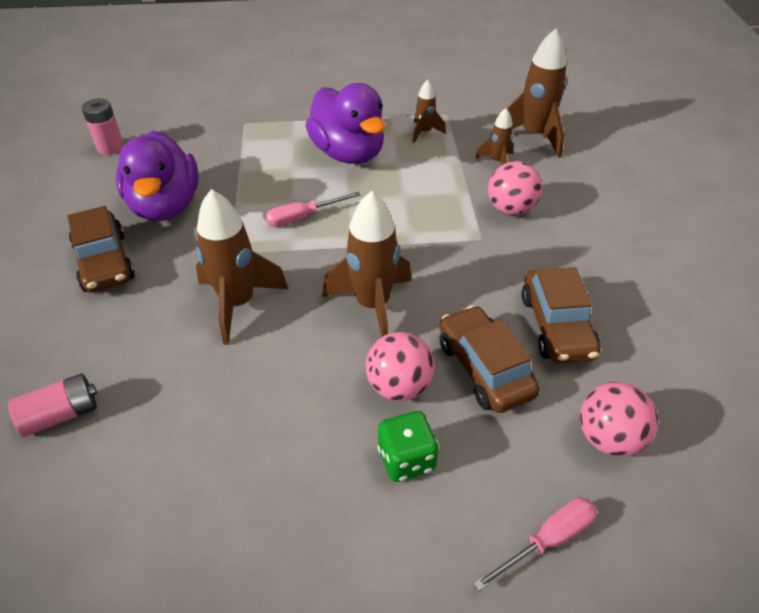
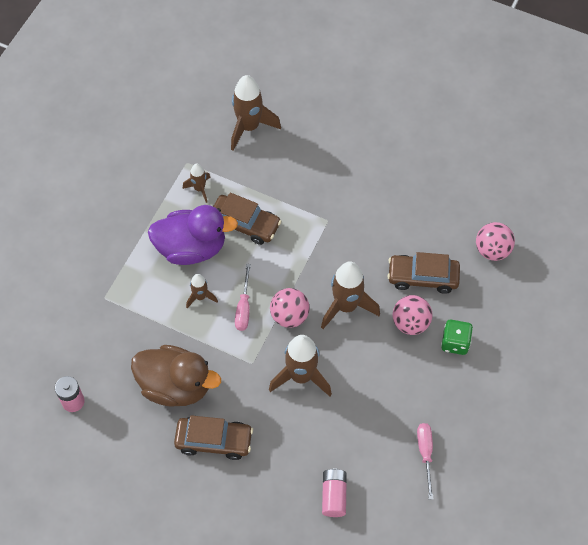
camera: 60 degrees left, 15 degrees up
purple duck [116,130,199,221] -> brown duck [131,345,221,407]
pink screwdriver [473,498,597,591] -> pink screwdriver moved to [417,423,434,500]
brown rocket [475,108,514,165] -> brown rocket moved to [186,274,218,308]
pink ball [488,161,542,215] -> pink ball moved to [270,288,310,328]
brown car [521,267,600,363] -> brown car moved to [213,193,281,245]

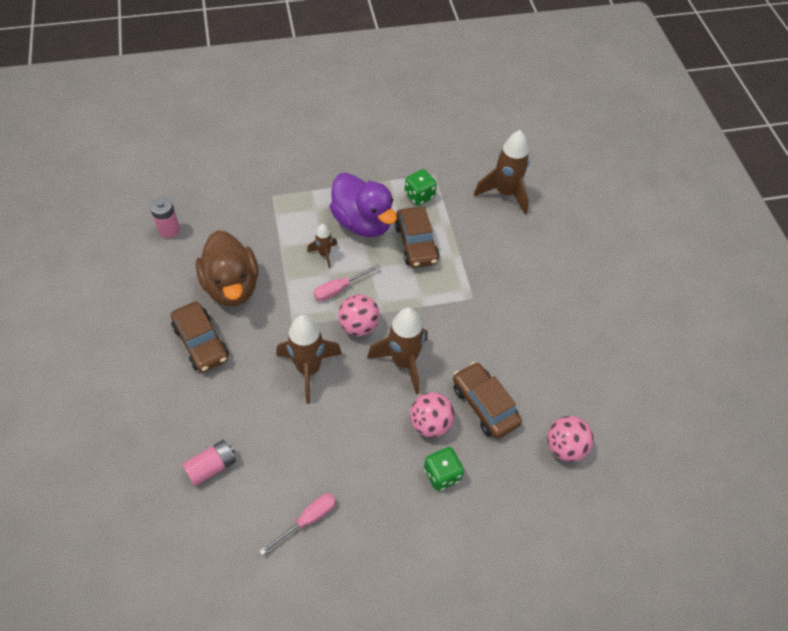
camera: 50 degrees right, 5 degrees down
brown rocket [183,163,210,203] -> green dice [405,169,437,206]

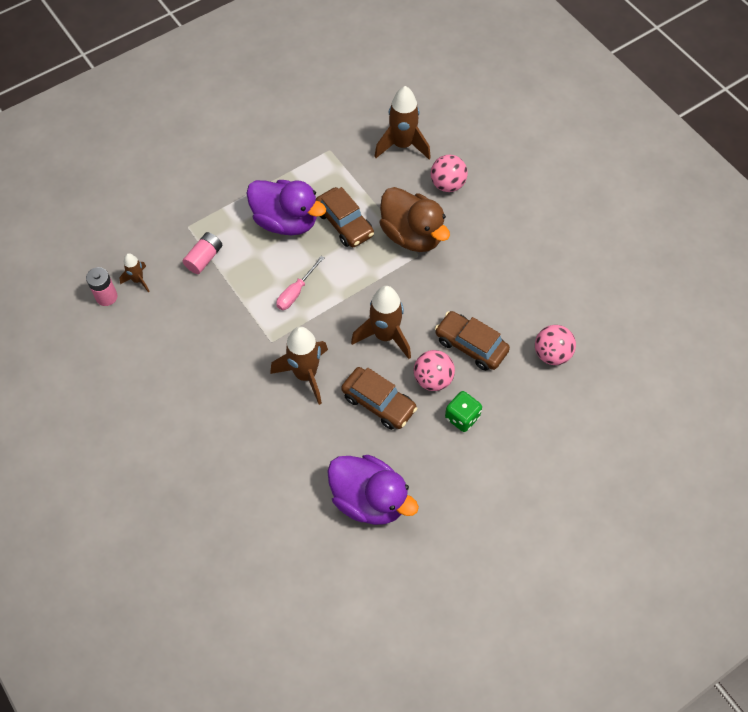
camera: 20 degrees left, 5 degrees up
brown car [171,302,229,372] -> brown car moved to [341,367,418,430]
pink battery [182,440,236,486] -> pink battery moved to [183,232,222,274]
brown duck [196,230,258,306] -> brown duck moved to [380,187,450,252]
pink screwdriver [259,493,336,555] -> purple duck [327,455,419,525]
brown rocket [307,224,338,269] -> brown rocket moved to [119,253,150,292]
pink ball [338,295,380,336] -> pink ball moved to [431,155,468,192]
green dice [405,169,437,206] -> none

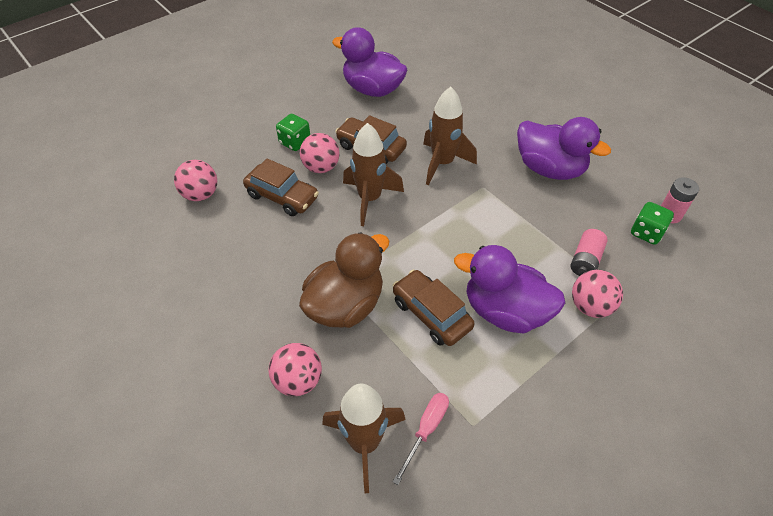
camera: 175 degrees right, 10 degrees down
brown rocket [119,253,150,292] -> green dice [631,202,674,245]
pink screwdriver [276,256,324,310] -> pink screwdriver moved to [393,393,449,485]
brown duck [380,187,450,252] -> brown duck turned 90 degrees clockwise [299,232,390,328]
none -> purple duck [517,117,611,180]
none -> pink ball [572,270,623,318]

